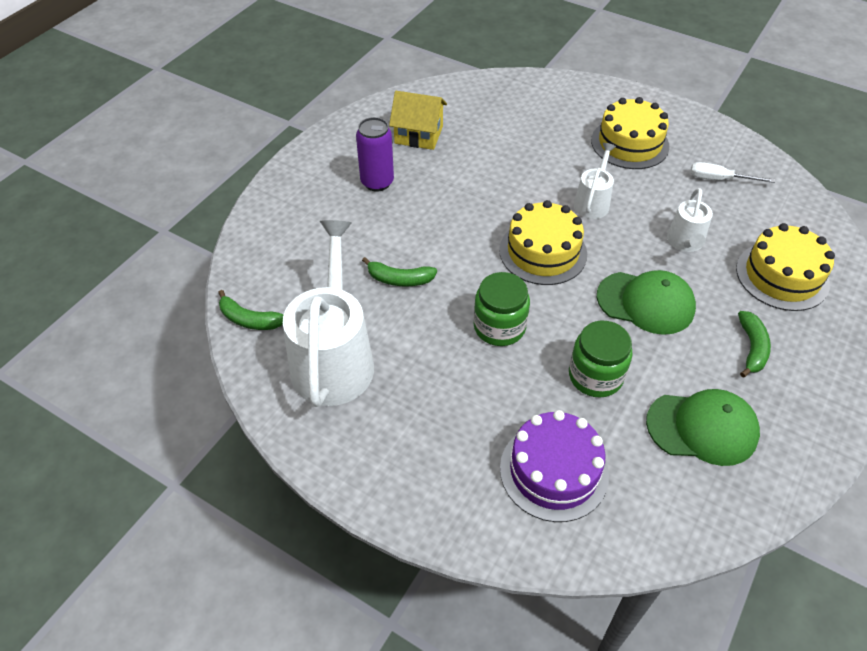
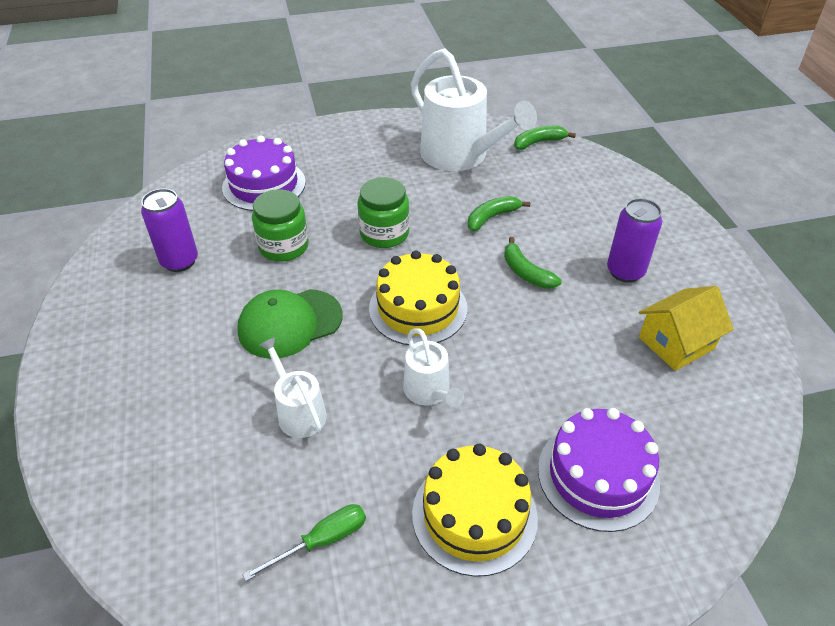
camera: 135 degrees right, 5 degrees down
green cap [646,389,760,466] -> purple can [141,188,198,272]
white screwdriver [690,162,775,183] -> green screwdriver [242,504,366,581]
yellow cake [736,223,835,311] -> none
green banana [738,311,771,378] -> green banana moved to [504,237,562,289]
none -> purple cake [538,408,660,532]

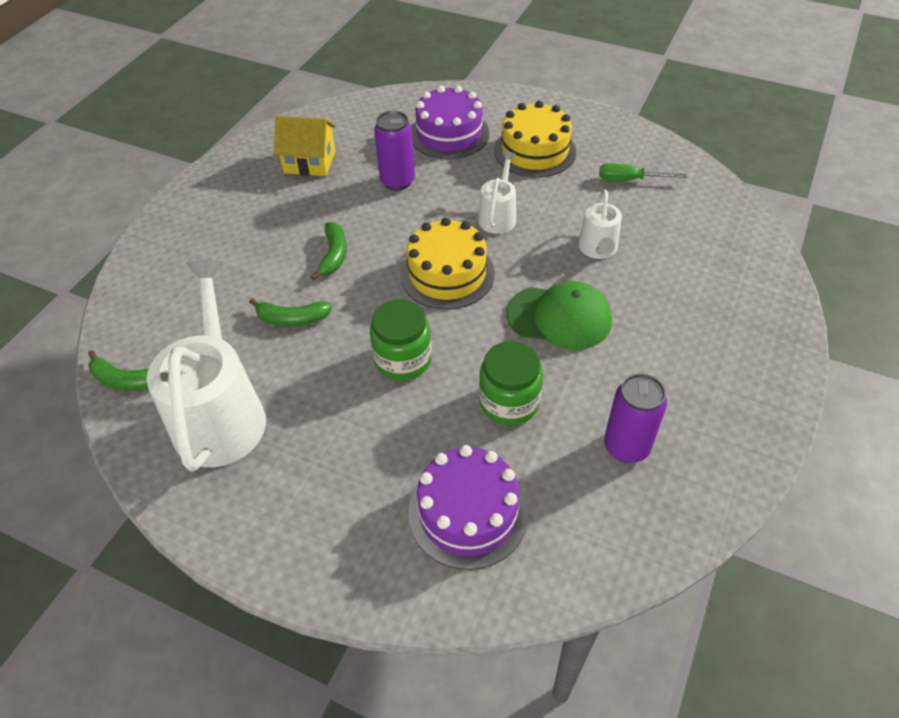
camera: 140 degrees left, 5 degrees up
purple can [607,198,662,283] -> purple can moved to [374,111,415,191]

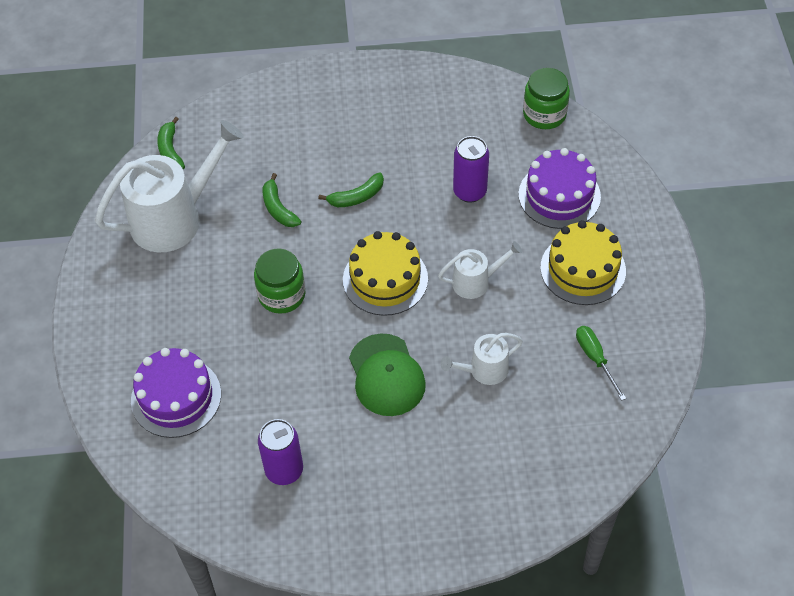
camera: 60 degrees right, 5 degrees up
yellow house [274,116,336,176] -> none
green jar [479,341,543,426] -> green jar moved to [523,68,570,129]

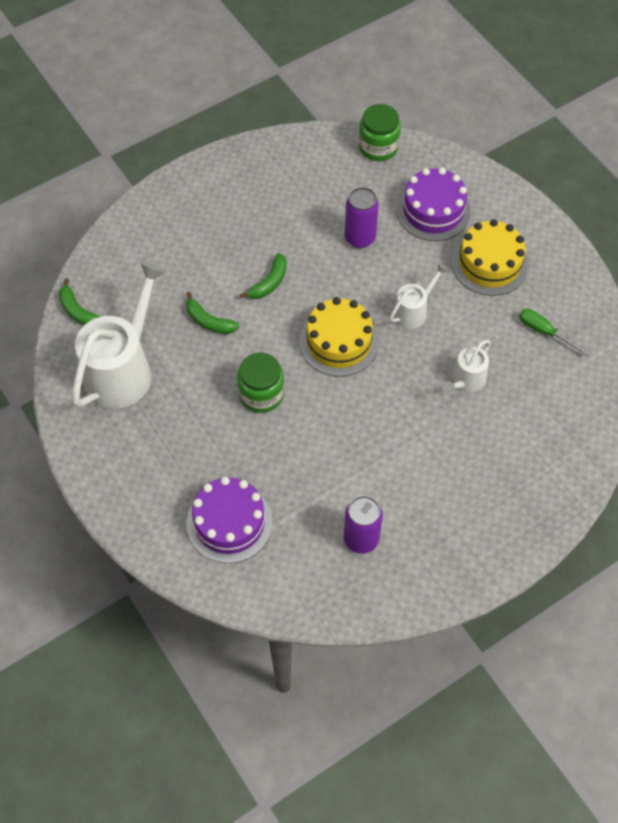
camera: 30 degrees left, 5 degrees up
green cap [349,333,426,416] -> none

